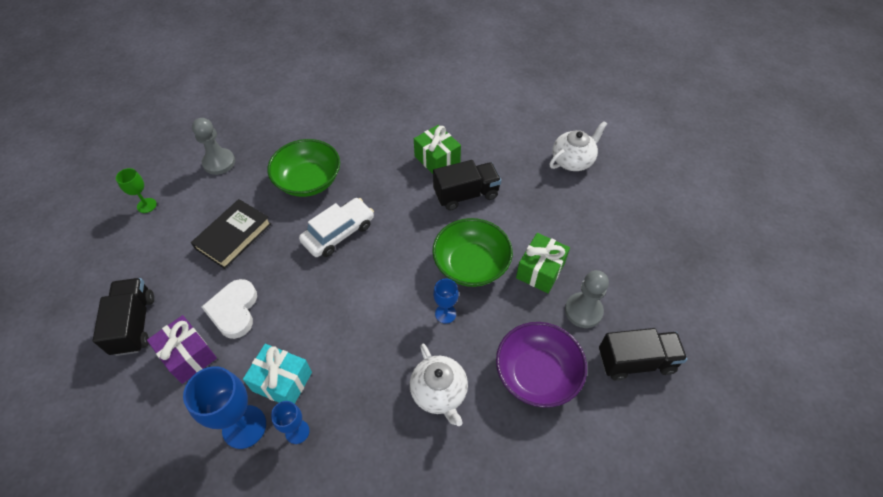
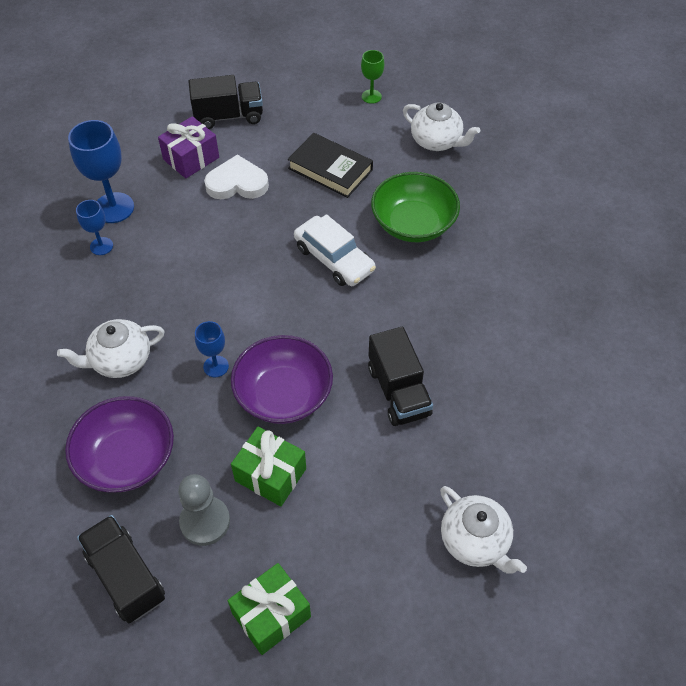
camera: 90 degrees right, 0 degrees up
grey pawn [192,118,235,175] -> white teapot [403,103,480,151]
turquoise gift [243,344,312,404] -> none
green gift [414,125,461,174] -> green gift moved to [228,563,311,655]
green bowl [432,218,513,287] -> purple bowl [231,335,333,424]
black truck [599,328,687,381] -> black truck turned 150 degrees clockwise [77,515,165,623]

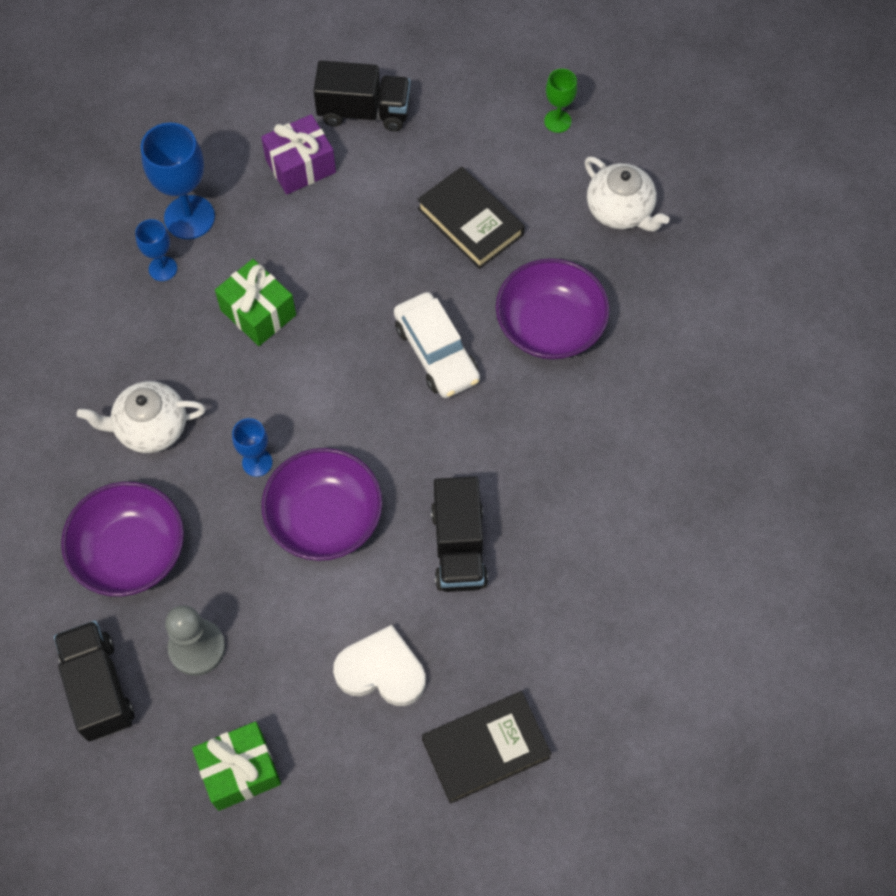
camera: 15 degrees right, 10 degrees up
white heart [204,155,269,199] -> white heart moved to [333,625,426,706]
green gift [231,427,306,506] -> green gift moved to [215,259,296,346]
green bowl [371,172,460,242] -> purple bowl [496,258,610,360]
white teapot [440,486,527,573] -> black book [422,691,552,804]

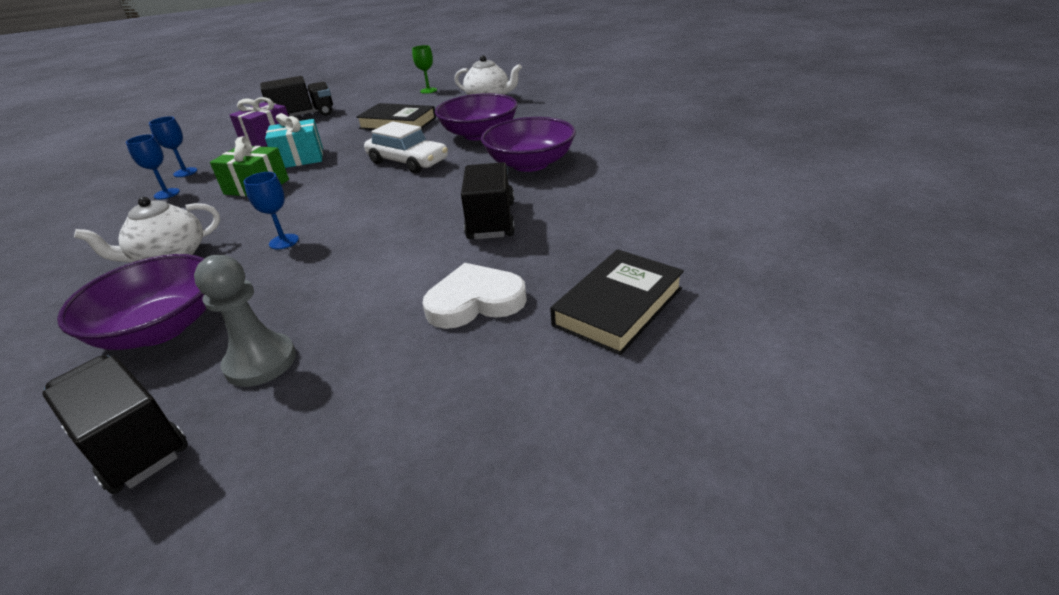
camera: 25 degrees left, 30 degrees down
blue goblet [141,123,215,239] -> blue goblet [149,116,197,177], size x0.55
green gift [192,722,281,811] -> none
purple bowl [261,448,382,561] -> purple bowl moved to [481,117,576,172]
black truck [431,476,488,592] -> black truck turned 150 degrees counterclockwise [461,162,515,239]
none -> turquoise gift [265,113,323,168]

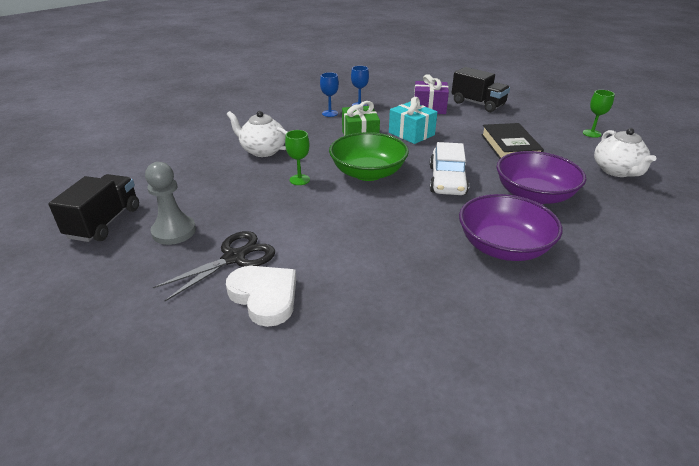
camera: 60 degrees right, 0 degrees up
purple bowl [57,254,207,350] -> none
blue goblet [244,172,299,249] -> green goblet [285,130,310,185]
black truck [461,162,515,239] -> none
black book [550,249,684,355] -> none
none -> black scissors [153,231,275,301]
none -> green bowl [329,132,409,181]

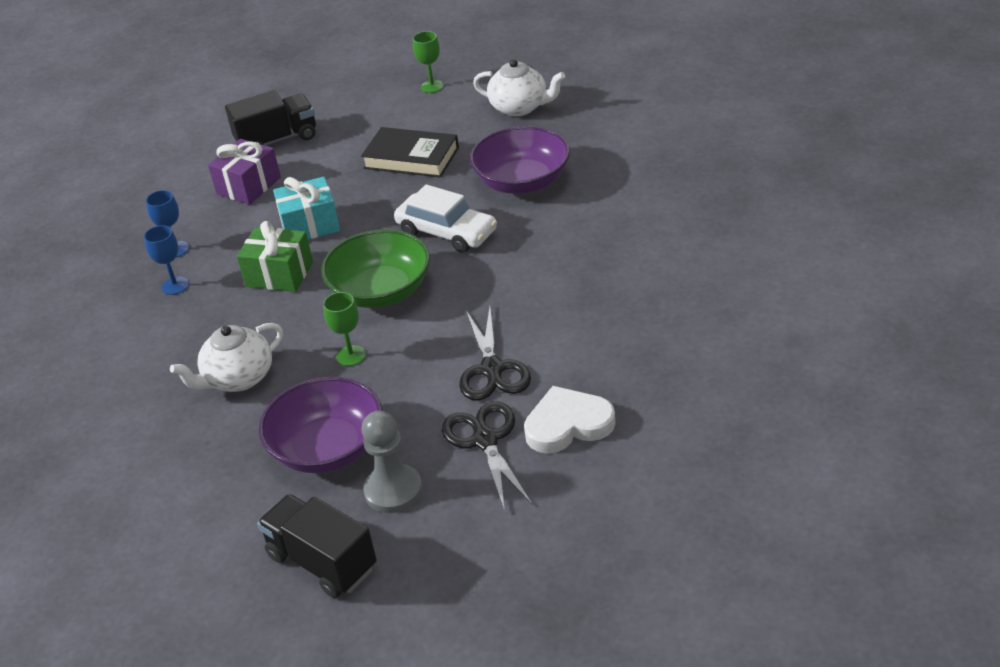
camera: 60 degrees left, 5 degrees up
purple bowl [459,194,562,261] -> purple bowl moved to [259,377,382,473]
none -> black scissors [459,307,531,401]

